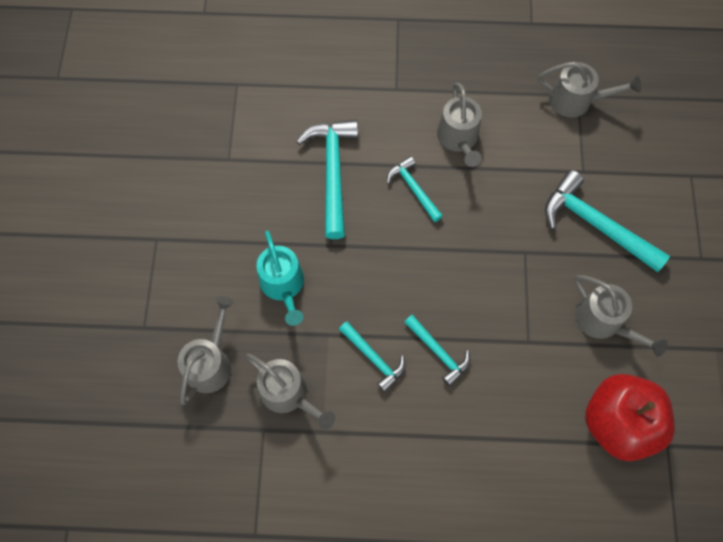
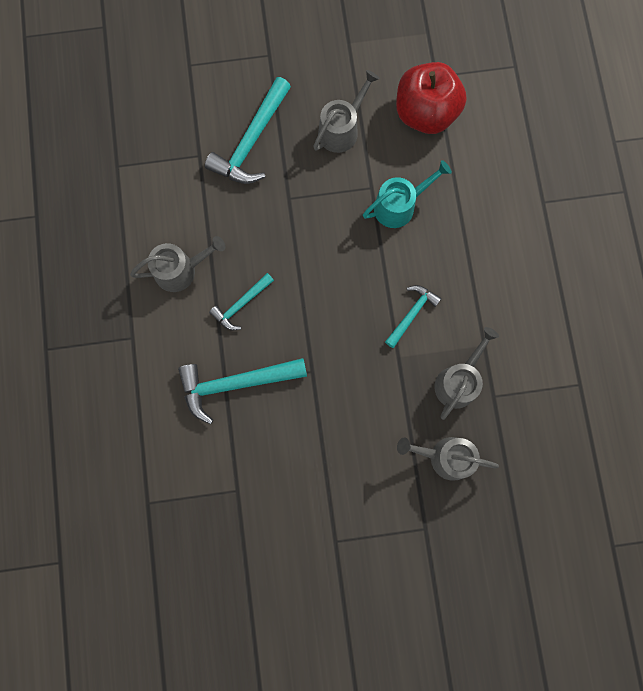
camera: 100 degrees left, 10 degrees up
turquoise watering can [257,231,304,326] -> turquoise watering can moved to [363,160,452,228]
turquoise hammer [404,315,470,386] -> none
grey watering can [538,62,641,118] -> none

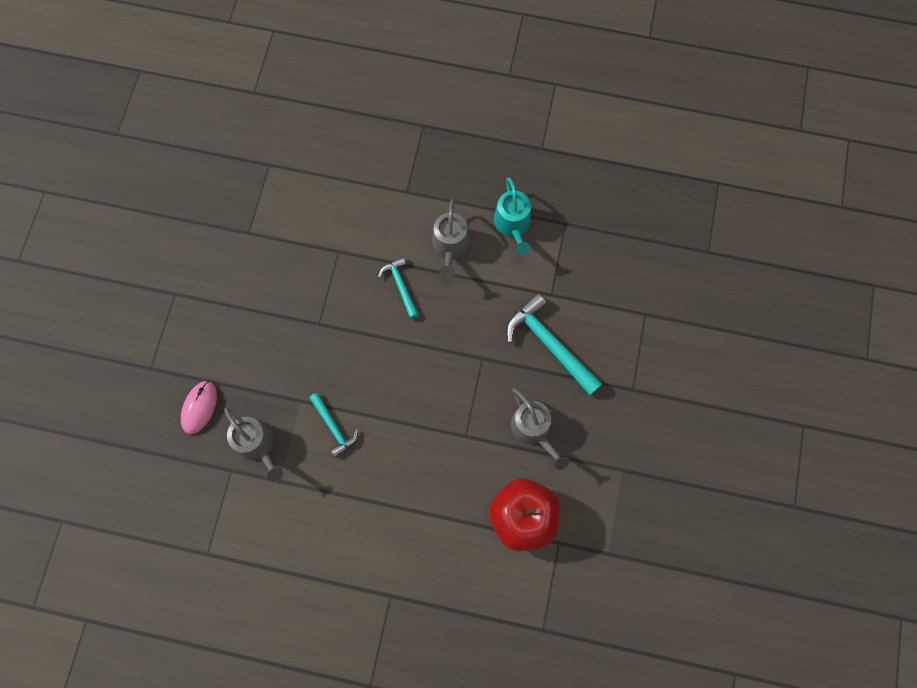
camera: 110 degrees right, 5 degrees down
turquoise hammer [178,358,307,424] -> none
turquoise watering can [363,160,452,228] -> turquoise watering can moved to [494,177,531,255]
grey watering can [397,437,499,481] -> pink mouse [181,381,217,434]

